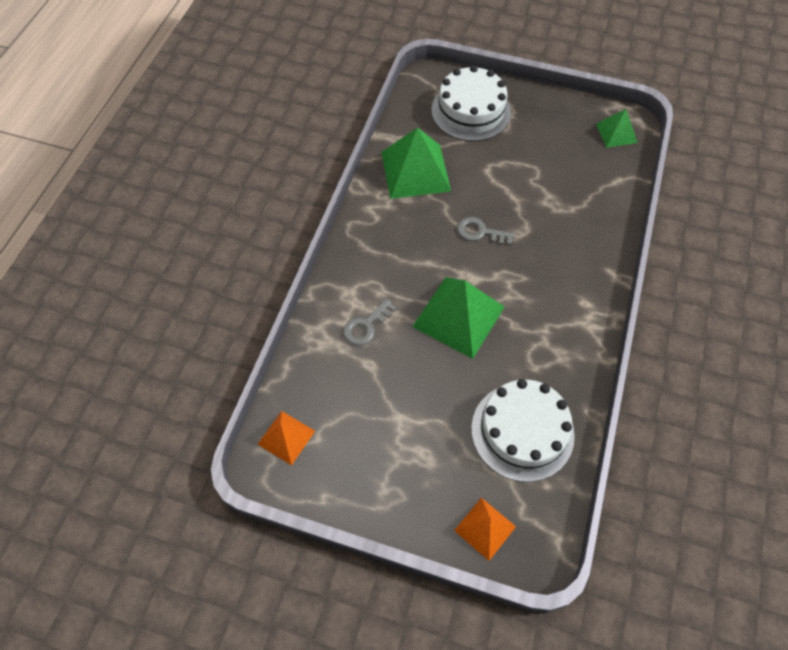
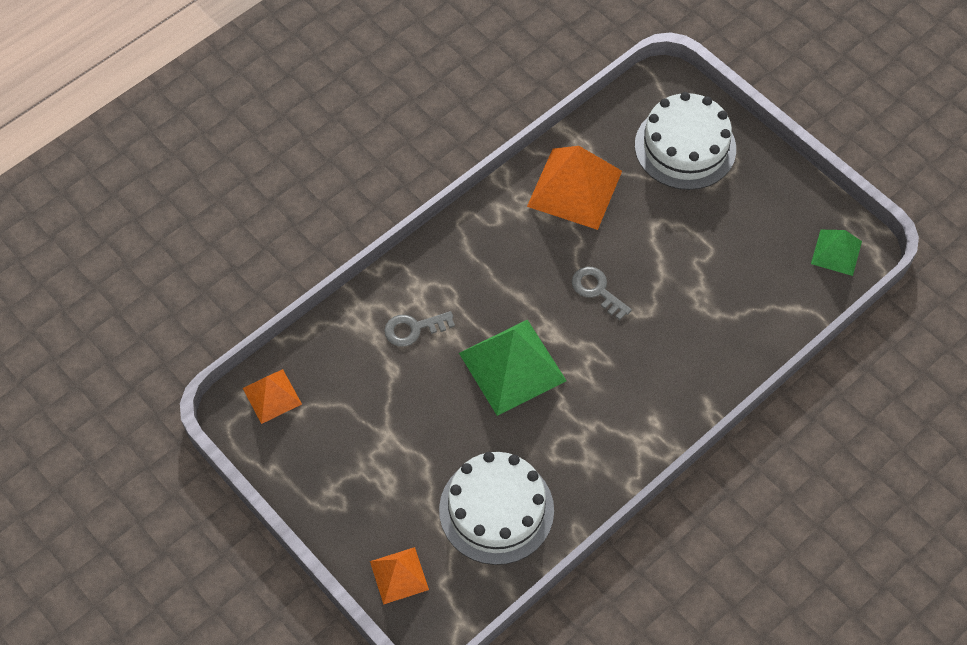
camera: 30 degrees right, 0 degrees up
green pyramid [382,127,451,199] -> orange pyramid [527,146,622,230]

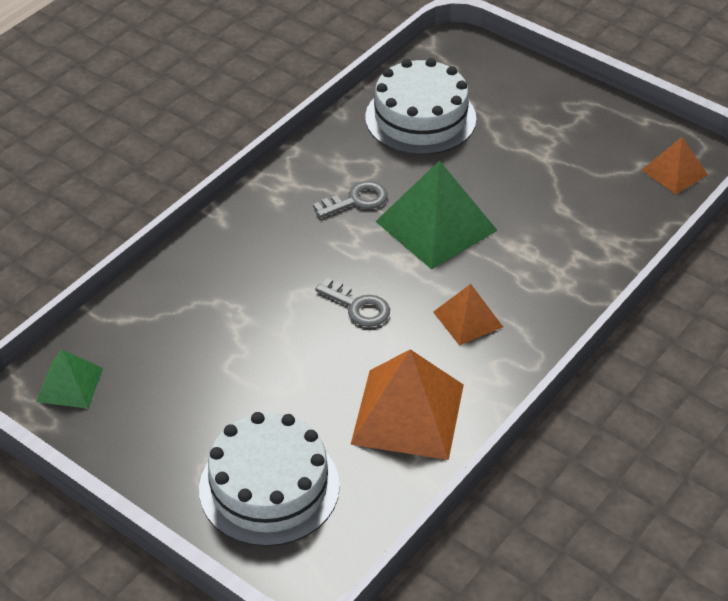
camera: 170 degrees right, 15 degrees down
orange pyramid [370,547,429,605] -> orange pyramid moved to [433,284,503,345]
grey key [384,311,455,347] -> grey key moved to [313,181,388,218]

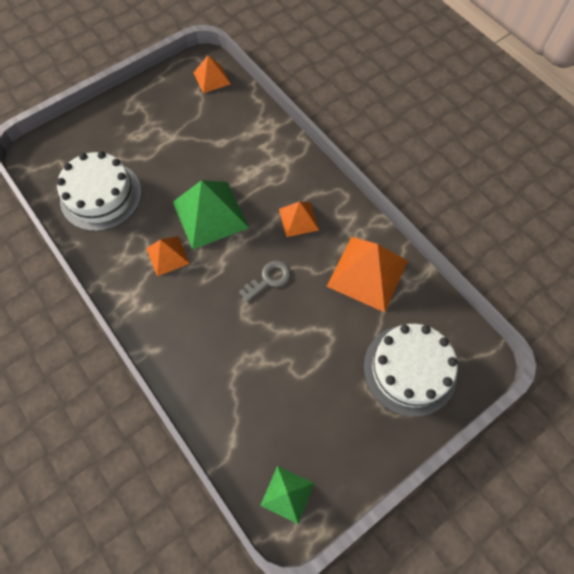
camera: 75 degrees left, 20 degrees up
grey key [313,181,388,218] -> orange pyramid [146,236,190,276]

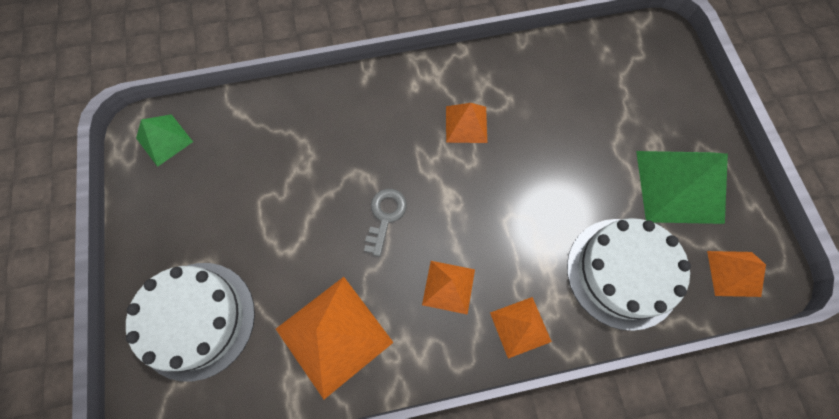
camera: 115 degrees right, 5 degrees up
white cake [57,151,142,231] -> white cake moved to [567,218,691,331]
green pyramid [173,180,249,250] -> green pyramid moved to [636,151,728,224]
grey key [239,260,291,302] -> grey key turned 150 degrees counterclockwise [364,189,407,256]
none -> orange pyramid [490,297,552,358]

